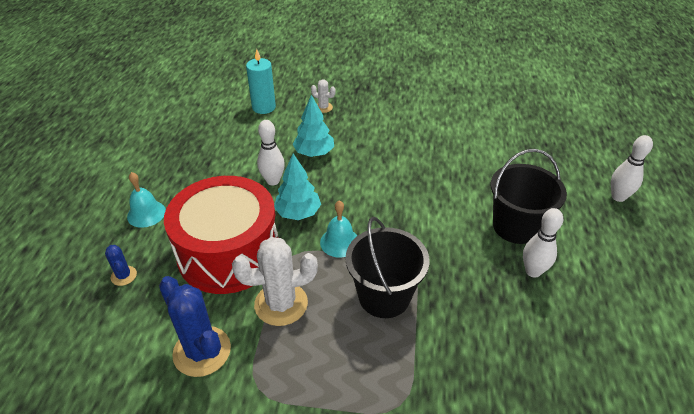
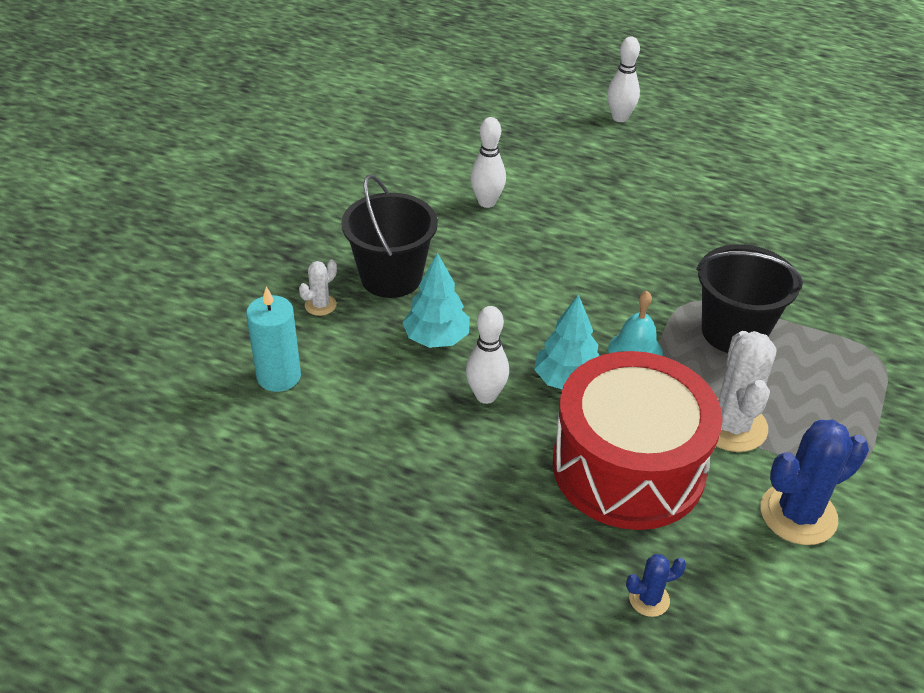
camera: 75 degrees left, 0 degrees up
turquoise bell [127,172,166,228] -> none
black bucket [490,149,567,244] -> black bucket moved to [341,175,438,298]
white bowling pin [523,208,563,278] -> white bowling pin moved to [470,117,506,208]

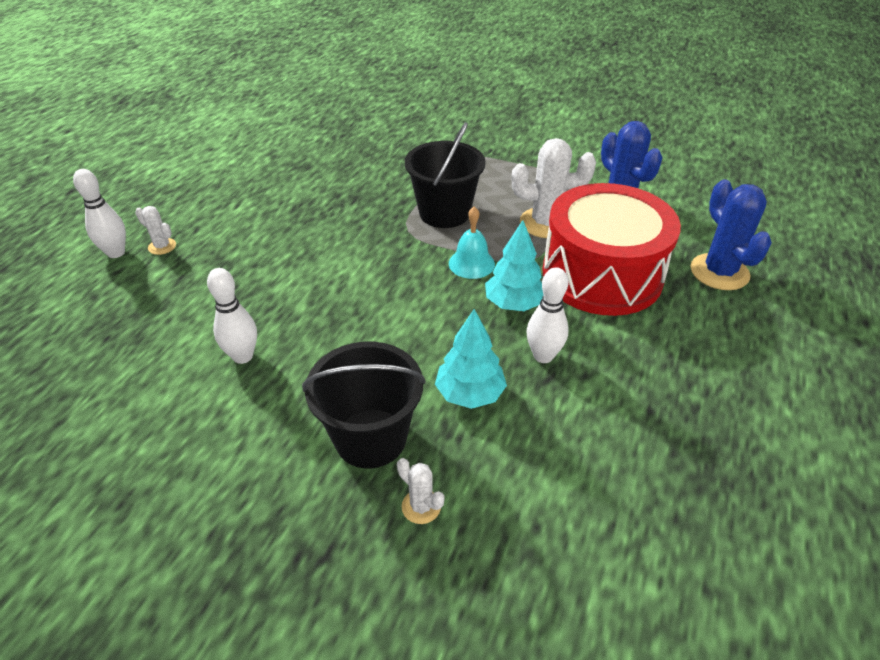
camera: 90 degrees left, 0 degrees up
turquoise candle [246,287,301,392] -> none
blue cactus [626,554,686,617] -> blue cactus [690,179,772,290], size x2.02
none -> white cactus [135,206,176,255]

